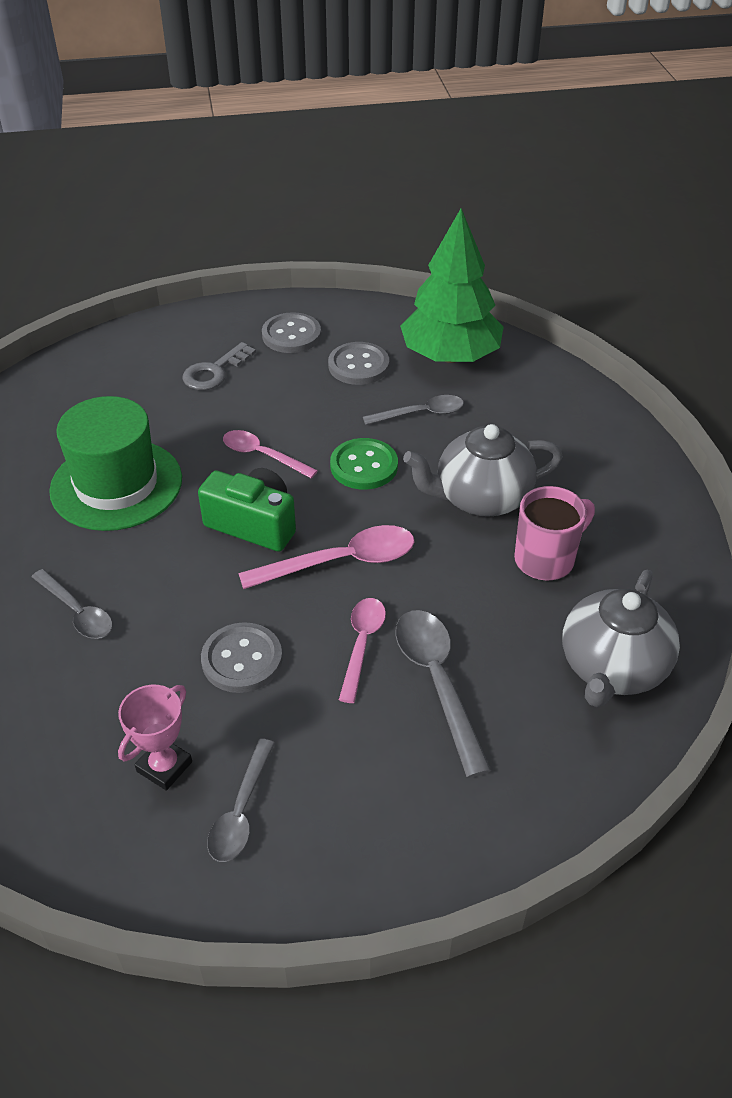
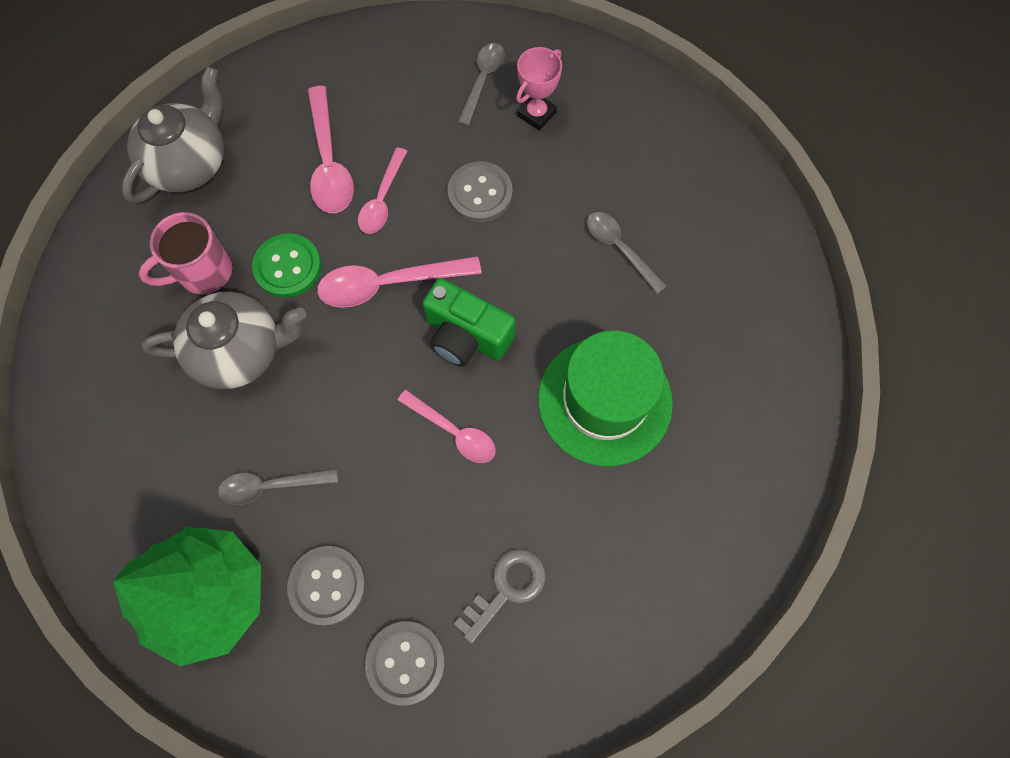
camera: 175 degrees left, 25 degrees up
green button [330,438,398,490] -> green button moved to [252,233,321,298]
grey spoon [395,610,491,778] -> pink spoon [308,86,354,213]

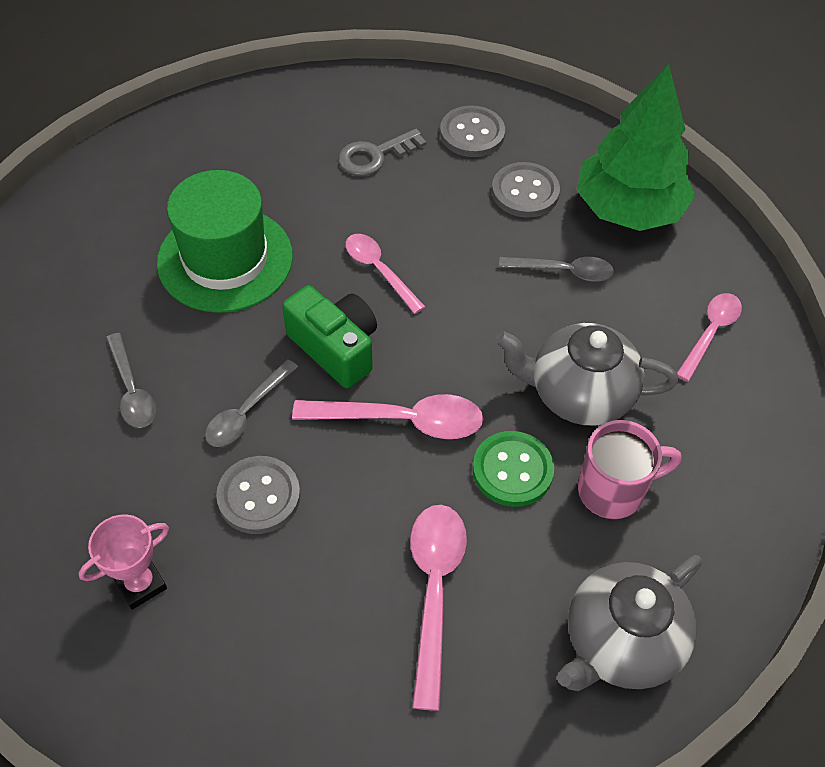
camera: 165 degrees left, 15 degrees down
pink spoon [358,148,407,234] -> pink spoon moved to [677,293,742,382]
grey spoon [458,43,505,126] -> grey spoon moved to [205,359,298,447]

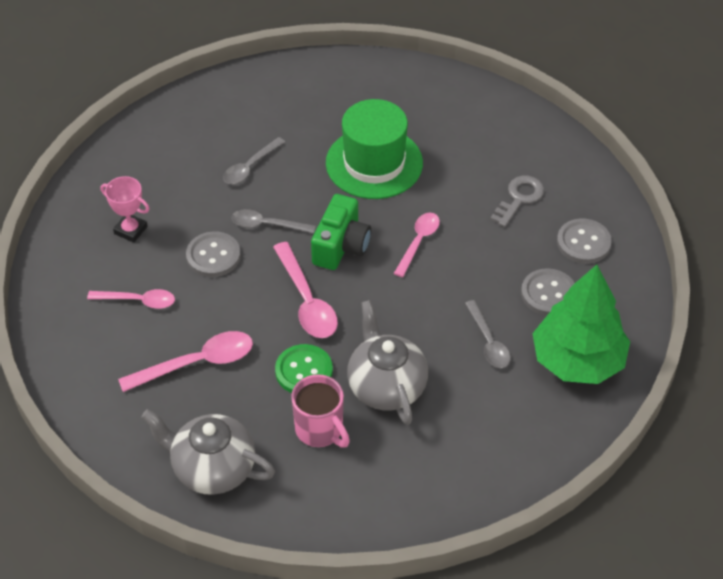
camera: 65 degrees right, 5 degrees down
grey key [338,129,426,176] -> grey key turned 90 degrees clockwise [490,176,544,227]
pink spoon [677,293,742,382] -> pink spoon moved to [87,289,175,309]

